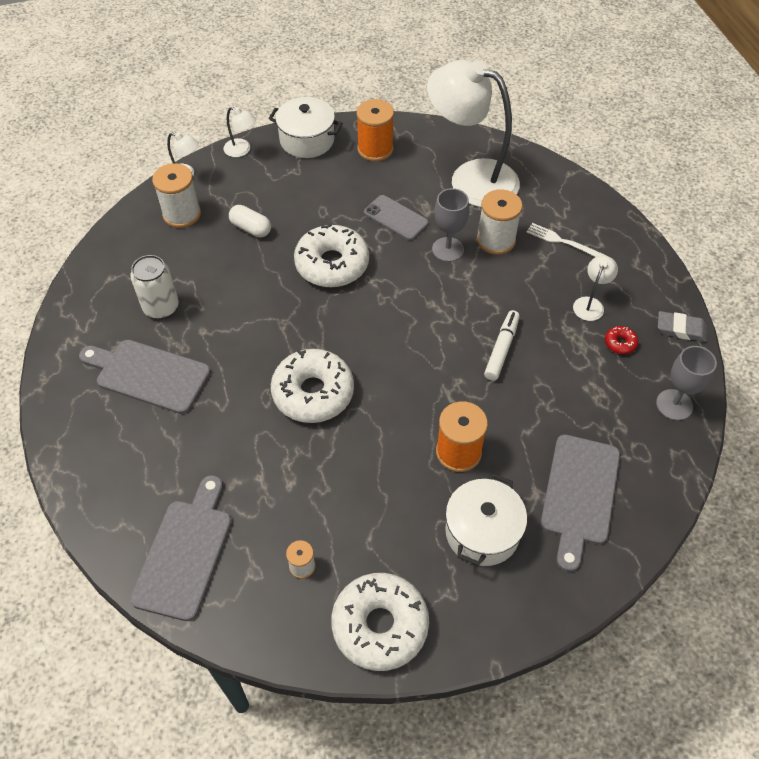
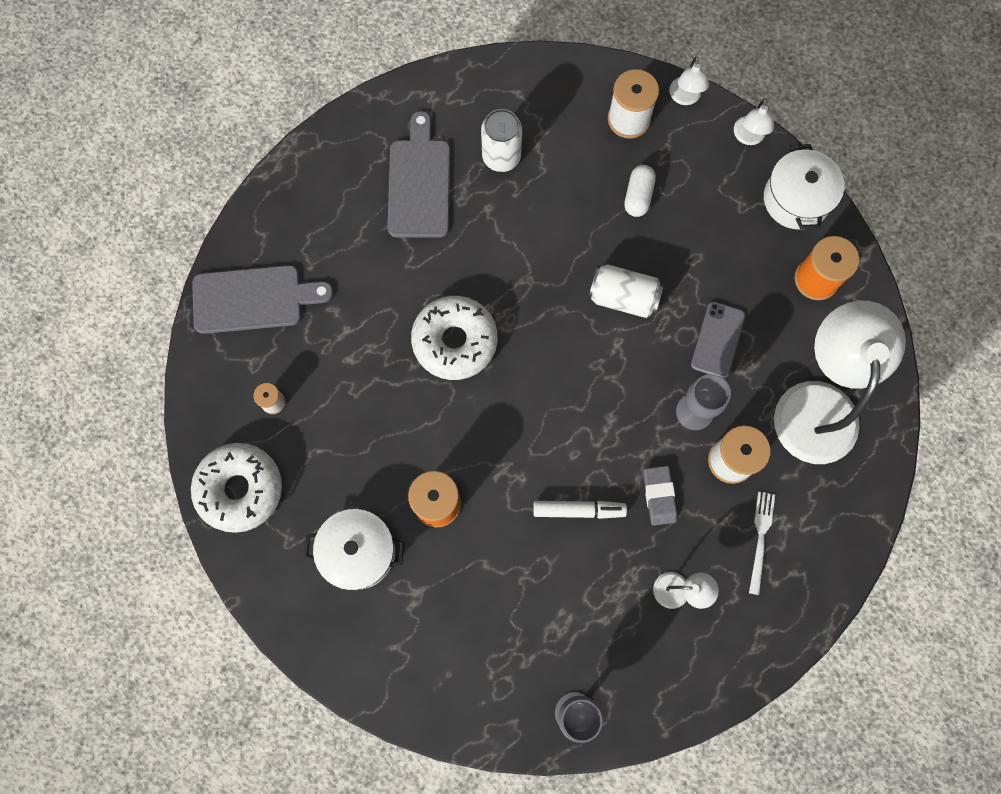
camera: 70 degrees right, 20 degrees up
white donut [294,224,369,288] -> white can [588,265,664,318]
grey cutting board [541,435,620,572] -> none
red donut [605,326,638,354] -> none
grey eraser [658,311,707,342] -> grey eraser moved to [644,466,677,526]

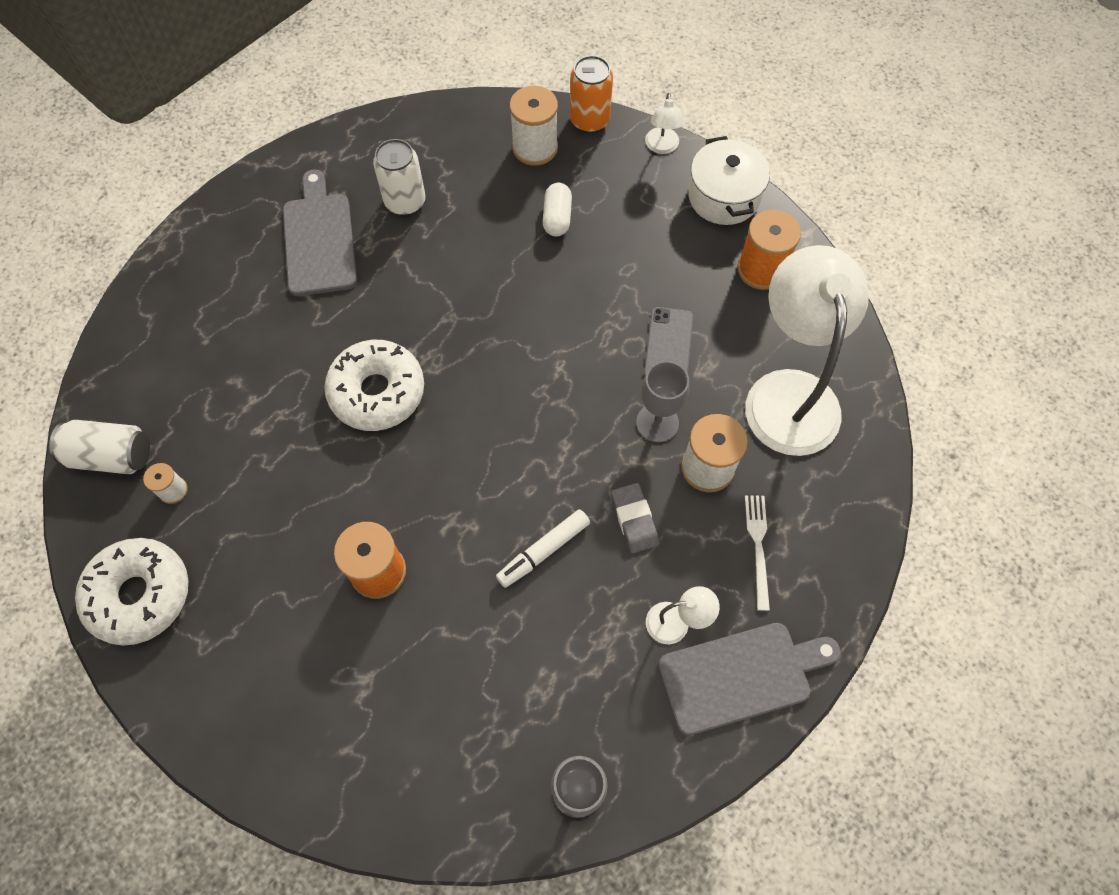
camera: 10 degrees left, 10 degrees down
grey cutting board [192,265,334,334] -> grey cutting board moved to [658,623,841,736]
white pot [304,509,405,590] -> none
white marker [533,501,627,519] -> white marker turned 150 degrees clockwise [496,509,590,588]
white can [588,265,664,318] -> white can moved to [49,420,150,474]
white lamp [669,57,709,105] -> orange can [570,55,613,133]

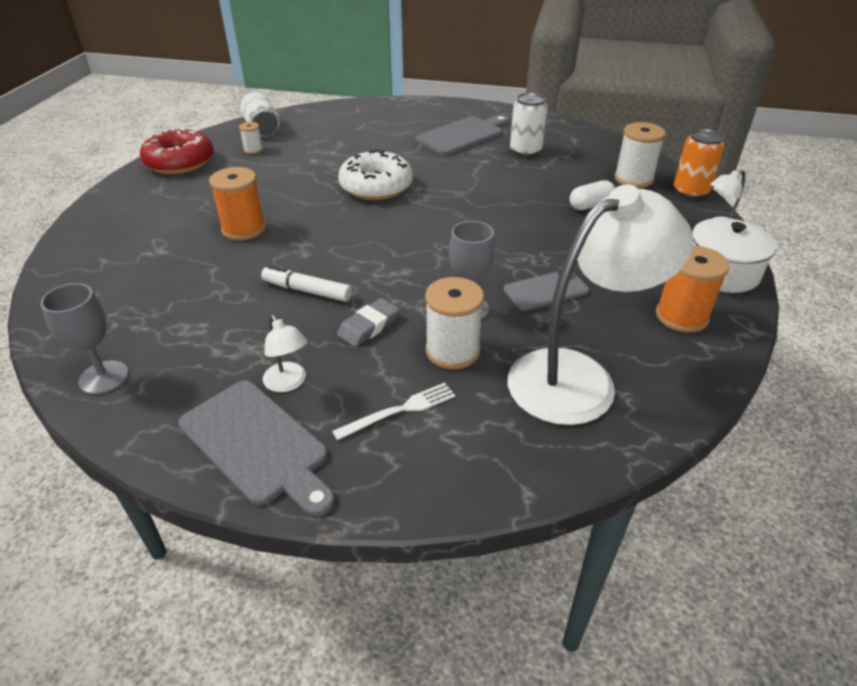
camera: 60 degrees right, 25 degrees down
white donut [75,538,188,646] -> red donut [140,128,214,174]

